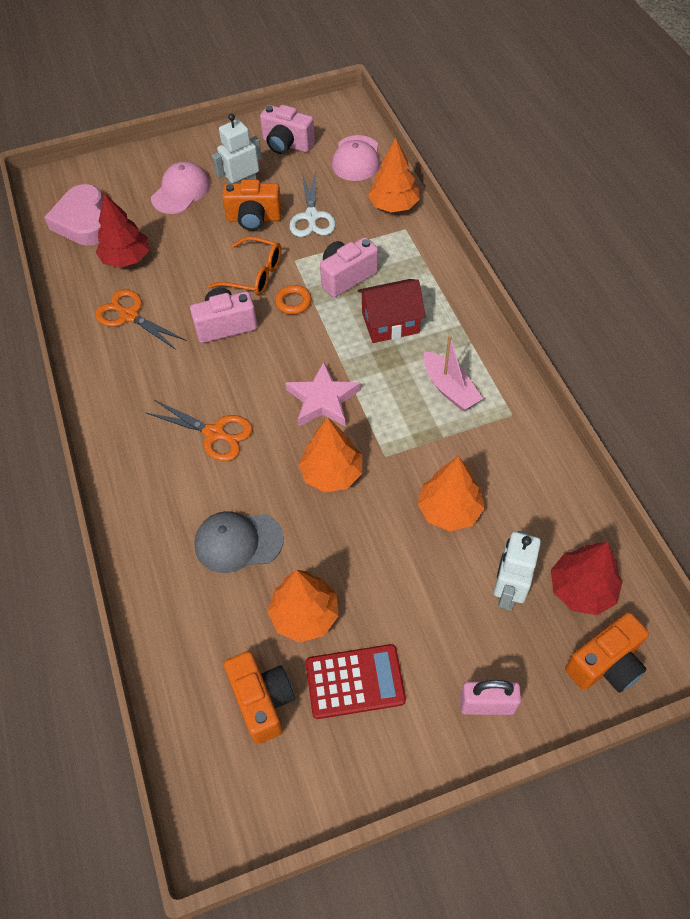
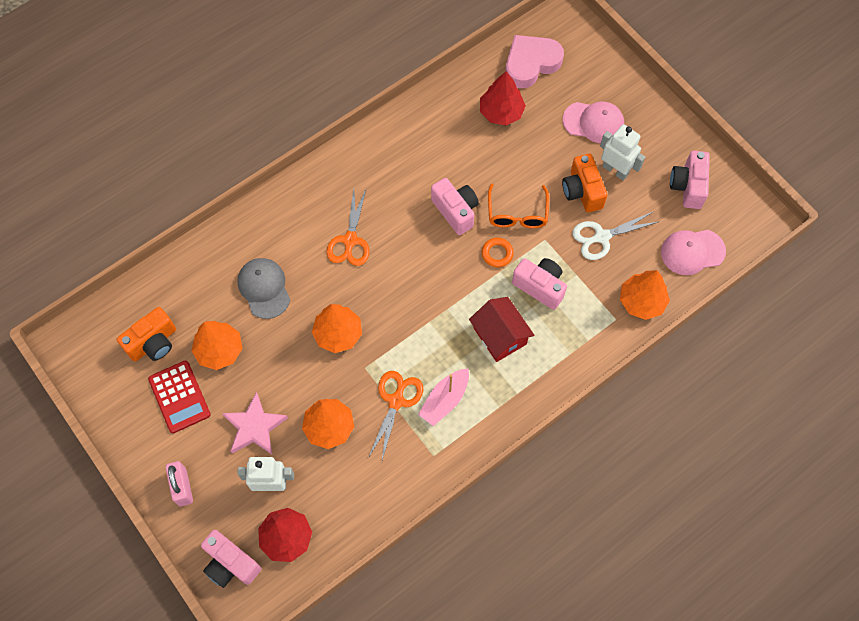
camera: 70 degrees right, 10 degrees up
orange scissors [95,289,187,350] -> orange scissors moved to [368,371,423,460]
pink star [286,362,361,427] -> pink star moved to [222,392,288,454]
orange camera [565,612,649,693] -> pink camera [201,530,261,588]

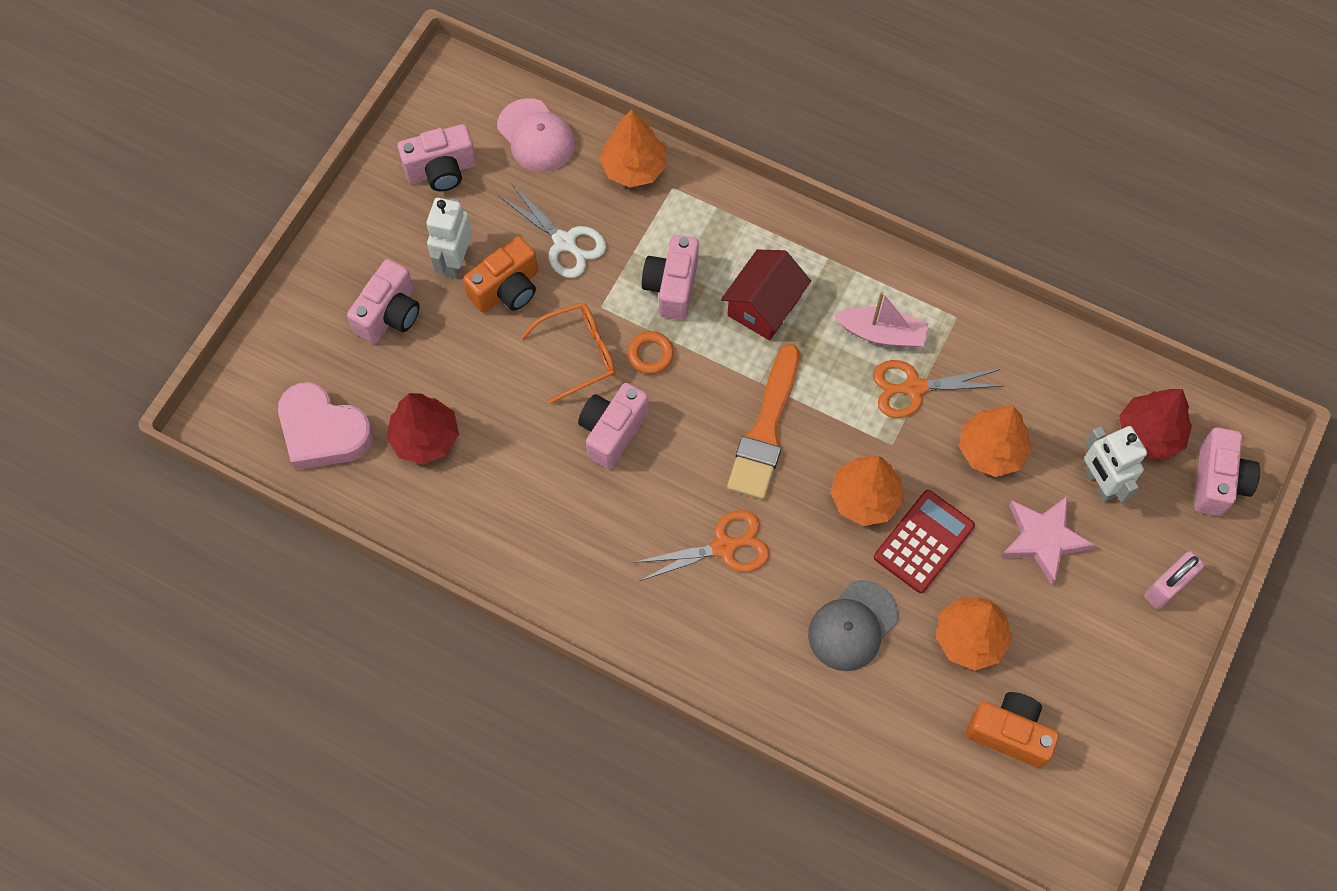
camera: 115 degrees left, 0 degrees up
red calculator [148,361,211,433] -> red calculator moved to [874,490,975,593]
pink cap [563,102,624,143] -> pink camera [347,259,420,344]
none -> orange brush [727,344,800,500]

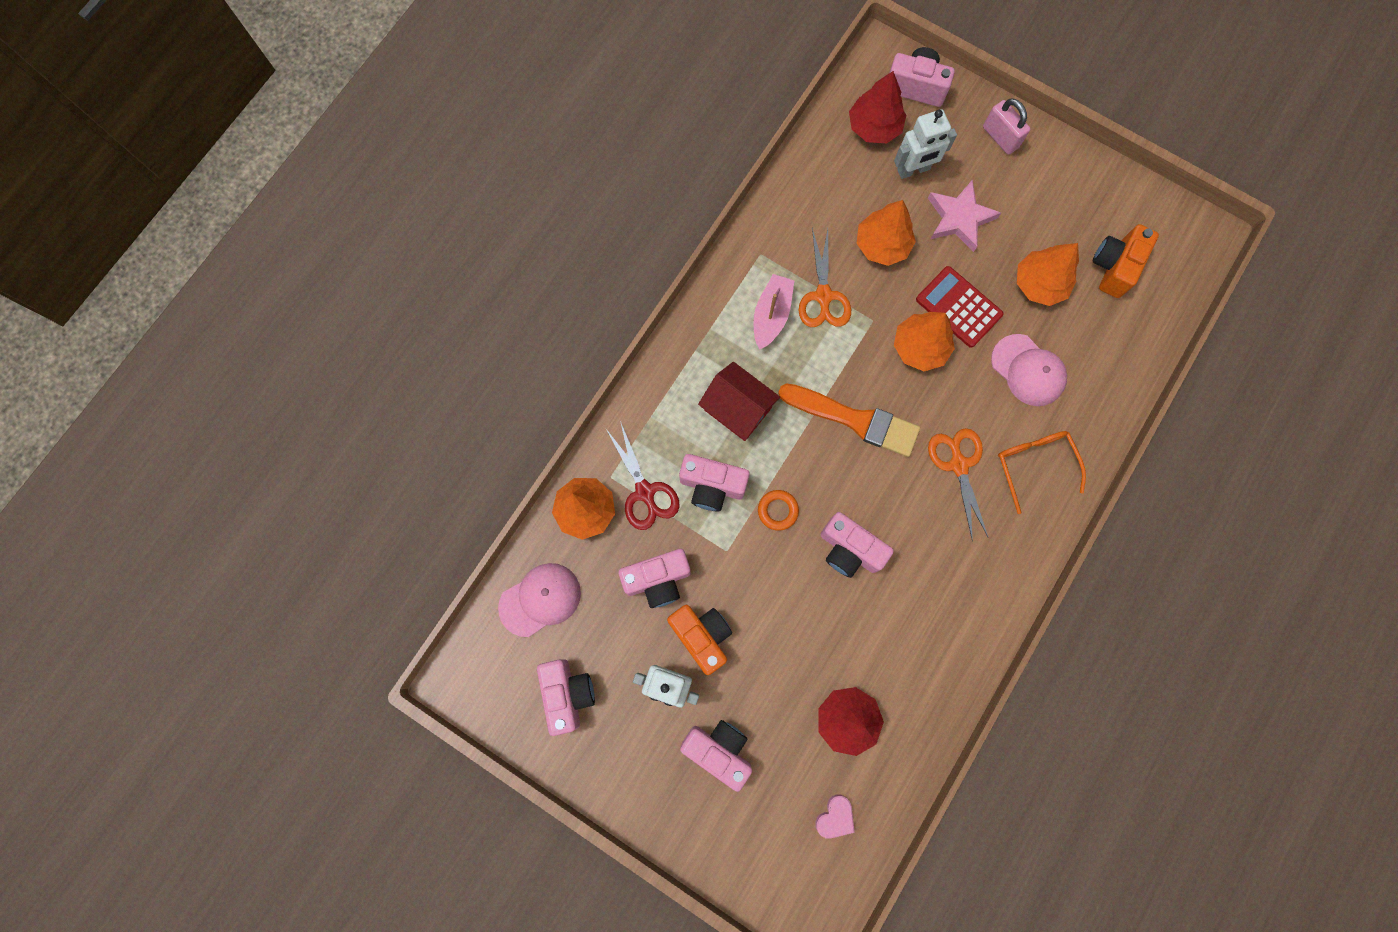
camera: 85 degrees left, 10 degrees up
pink heart [278,382,373,470] -> pink heart [815,794,855,839], size x0.48
white scissors [499,184,606,278] -> pink camera [618,549,691,608]
orange glasses [521,303,615,404] -> orange glasses moved to [998,431,1086,514]
grey cap [808,580,899,671] -> pink cap [991,334,1067,406]
none -> red scissors [606,421,680,530]

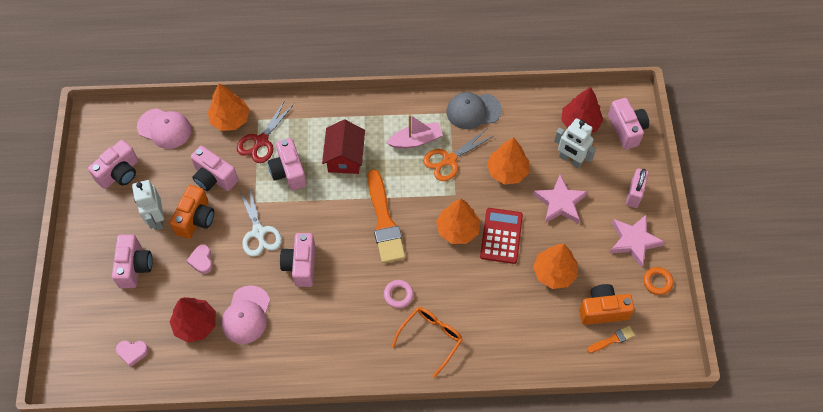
camera: 55 degrees right, 15 degrees down
orange ring [758,490,799,531] -> orange ring moved to [643,267,673,295]
orange scissors [928,428,988,541] -> pink ring [384,280,414,308]
pink cap [991,334,1067,406] -> pink cap moved to [222,285,270,344]
none -> pink heart [187,245,213,274]
none -> white scissors [239,184,282,256]
none -> grey cap [446,92,502,129]
none -> orange brush [587,326,635,353]
none -> pink star [610,214,665,268]

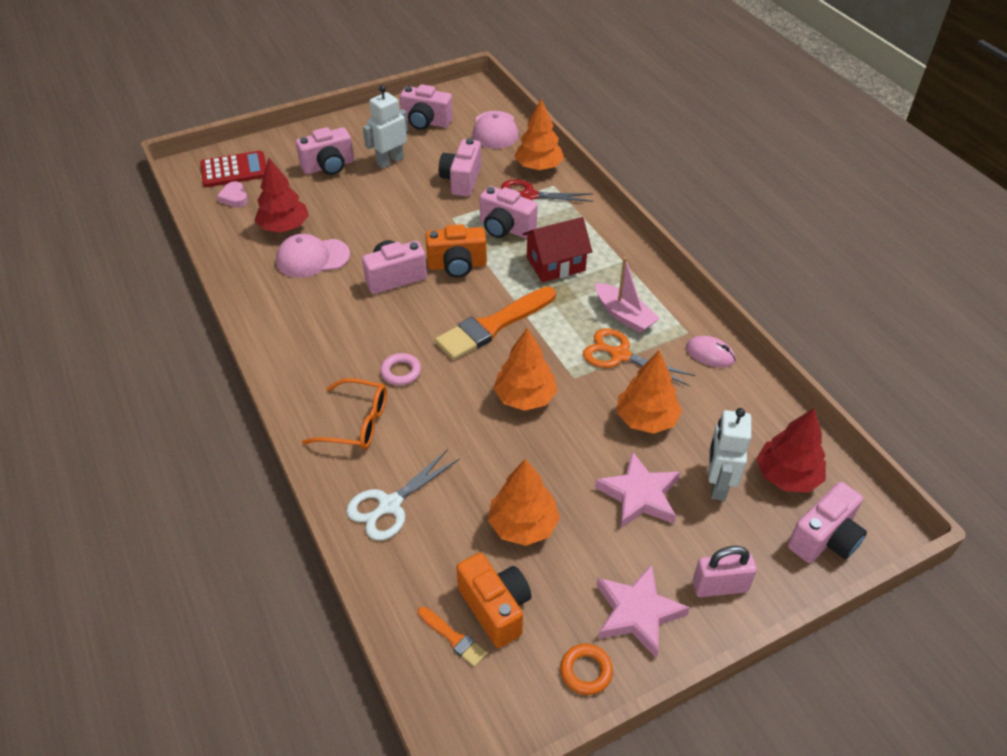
camera: 65 degrees right, 15 degrees down
orange camera [170,185,214,239] -> orange camera moved to [425,224,487,278]
pink heart [187,245,213,274] -> none
white scissors [239,184,282,256] -> white scissors moved to [346,449,460,541]
pink camera [268,138,307,191] -> pink camera turned 105 degrees counterclockwise [480,186,538,239]
grey cap [446,92,502,129] -> pink mouse [686,336,736,368]
red calculator [480,208,523,264] -> red calculator moved to [200,151,266,187]

